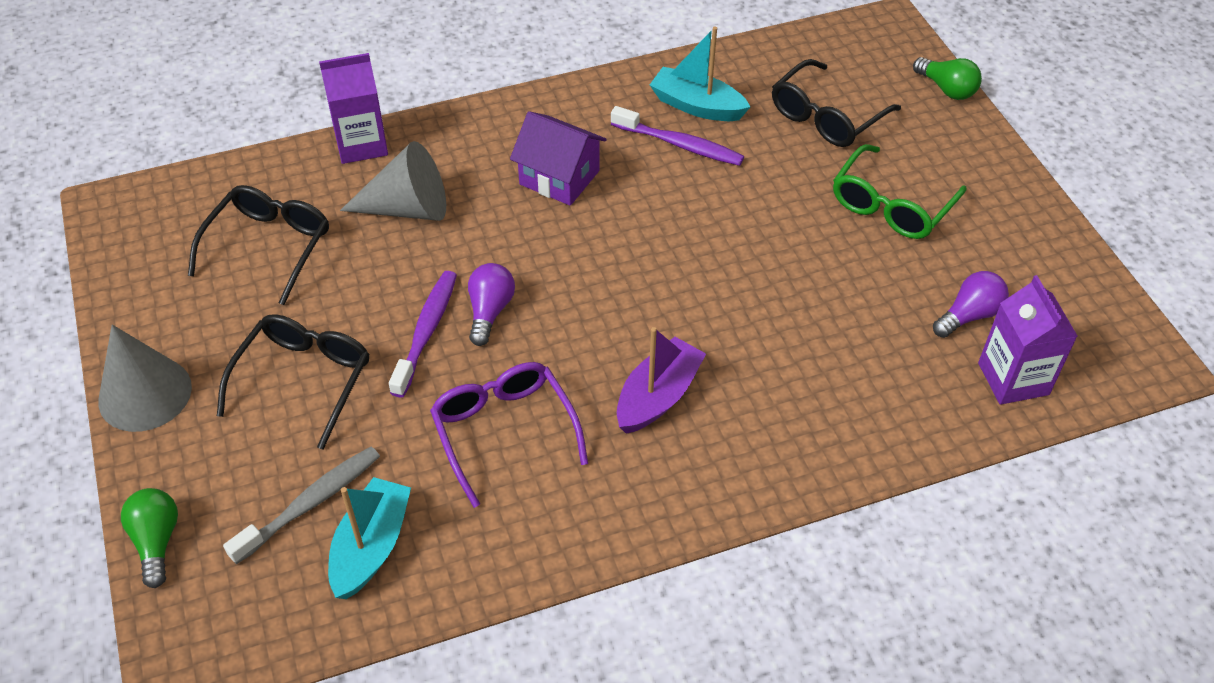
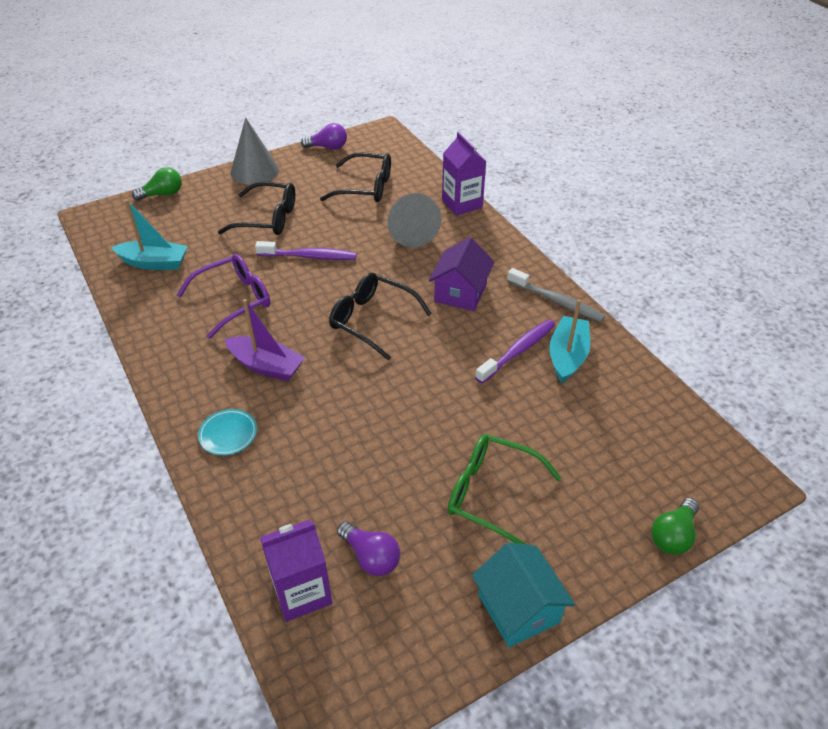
camera: 80 degrees right, 5 degrees down
grey toothbrush [223,447,380,564] -> grey toothbrush moved to [507,268,605,322]
purple light bulb [468,263,515,346] -> purple light bulb moved to [301,123,347,149]
purple toothbrush [611,106,744,166] -> purple toothbrush turned 150 degrees counterclockwise [475,319,555,384]
black glasses [772,59,901,147] -> black glasses moved to [329,273,432,360]
none -> turquoise plate [198,409,257,455]
none -> turquoise house [472,542,575,648]

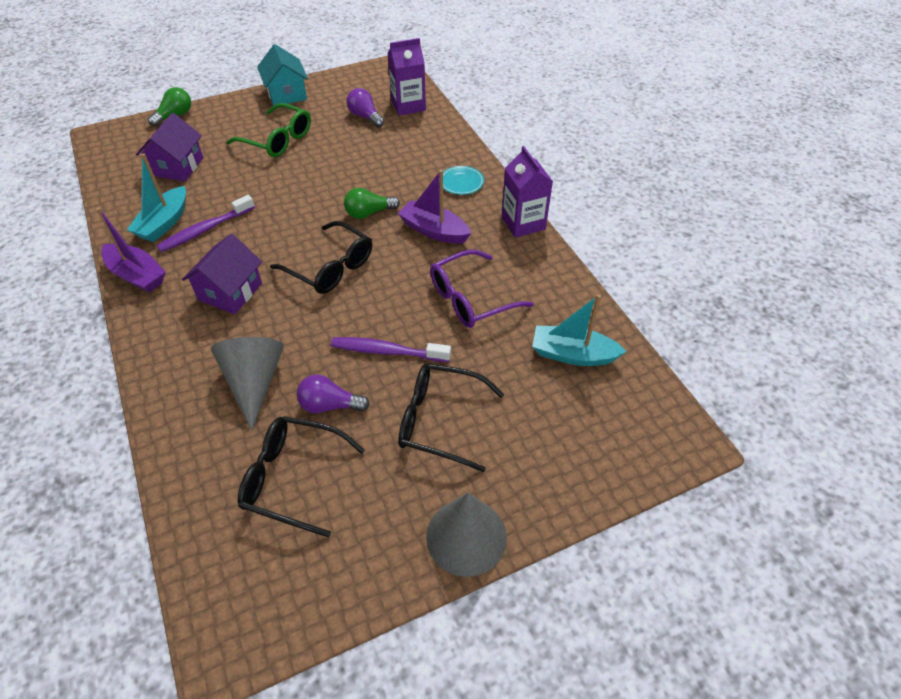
camera: 175 degrees left, 5 degrees up
green light bulb [132,167,182,201] -> green light bulb moved to [344,188,400,219]
purple light bulb [301,123,347,149] -> purple light bulb moved to [297,375,370,413]
purple carton [442,132,486,216] -> purple carton moved to [501,146,553,238]
grey toothbrush [507,268,605,322] -> purple boat [97,207,166,293]
none -> purple house [136,113,203,181]

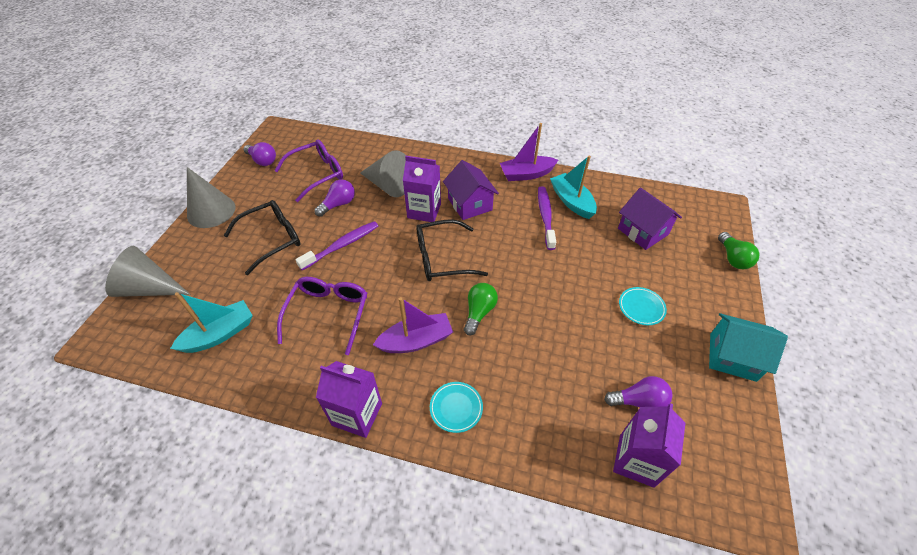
camera: 130 degrees right, 0 degrees up
green glasses [226,103,311,157] -> turquoise plate [619,287,667,325]
black glasses [238,416,365,537] -> purple glasses [274,140,343,202]
none -> grey cone [105,246,190,297]
none -> purple light bulb [243,142,276,166]
none -> purple carton [403,156,441,222]

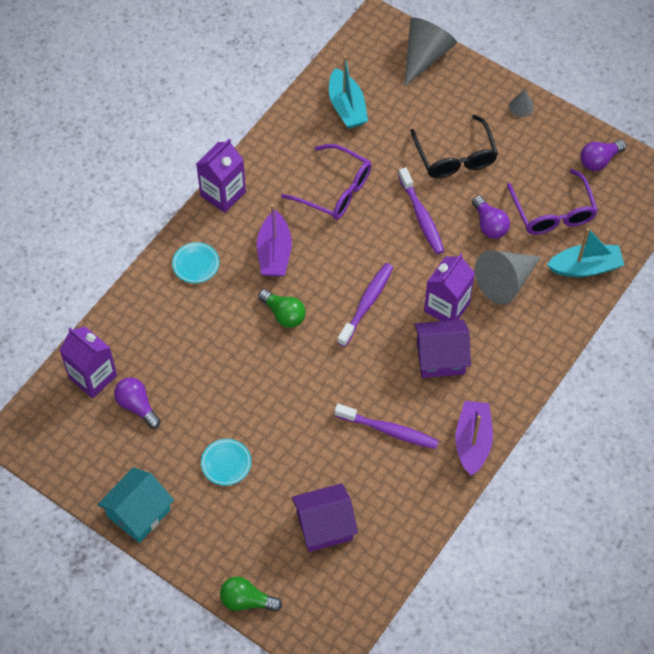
camera: 110 degrees right, 10 degrees up
grey cone [187,167,235,228] -> grey cone [509,89,534,117], size x0.47
black glasses [416,219,488,281] -> purple toothbrush [337,263,393,347]
turquoise boat [550,155,597,219] -> turquoise boat moved to [547,228,624,277]
purple light bulb [604,376,672,407] -> purple light bulb turned 120 degrees clockwise [114,378,160,428]

